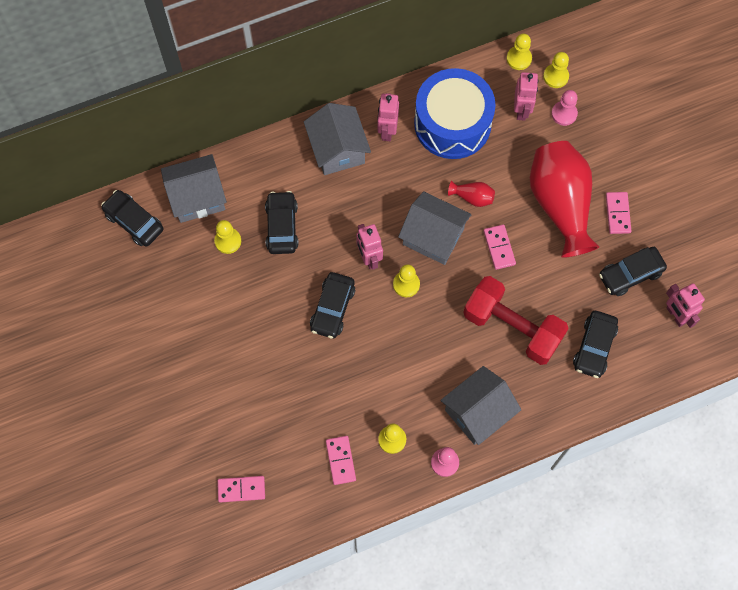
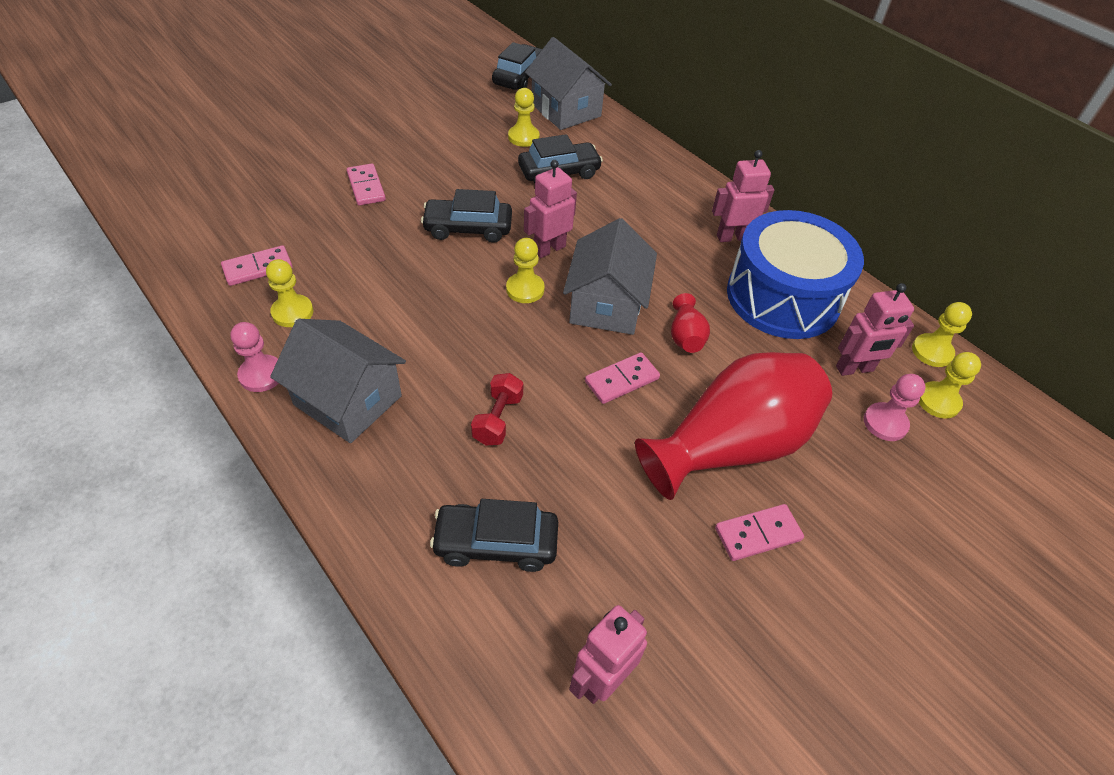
camera: 70 degrees right, 20 degrees down
pink domino [217,476,265,502] -> pink domino moved to [347,164,386,206]
grey house [304,103,371,175] -> none
red dumbbell [463,276,569,365] -> red dumbbell [471,373,524,445], size x0.45
black car [599,247,667,296] -> none

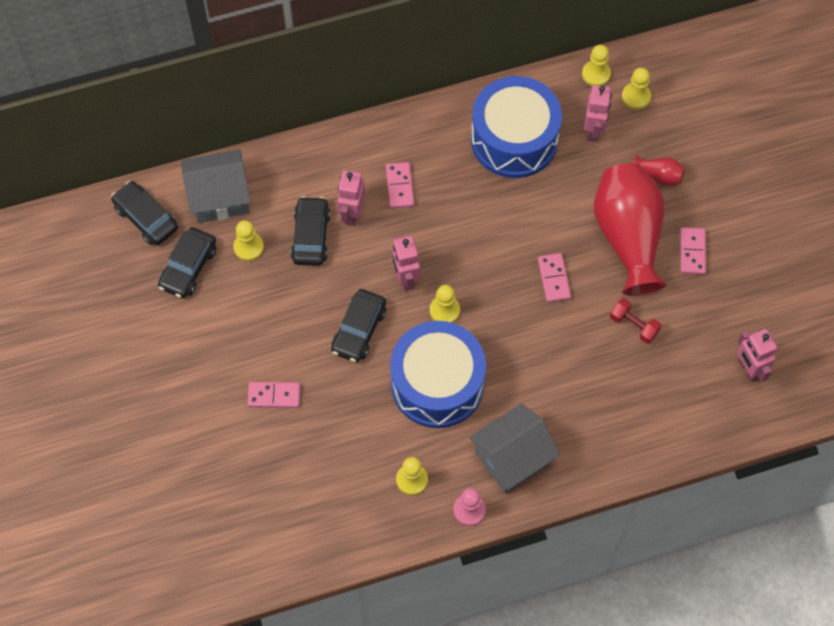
camera: 65 degrees left, 15 degrees up
pink domino [221,245,293,286] -> pink domino moved to [386,162,414,209]
black car [430,499,558,572] -> black car moved to [158,227,216,298]
red dumbbell [471,373,524,445] -> red dumbbell moved to [610,298,661,344]
grey house [563,218,657,335] -> none
red vase [671,293,710,353] -> red vase moved to [633,155,685,186]
pink robot [712,150,774,242] -> pink robot moved to [337,170,365,226]
pink pawn [864,374,926,441] -> none
none -> blue drum [390,321,486,428]

